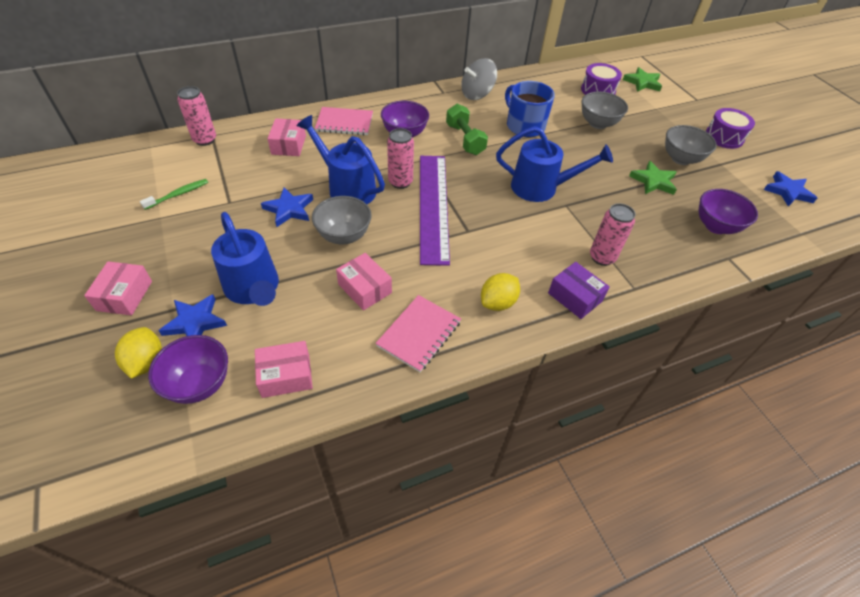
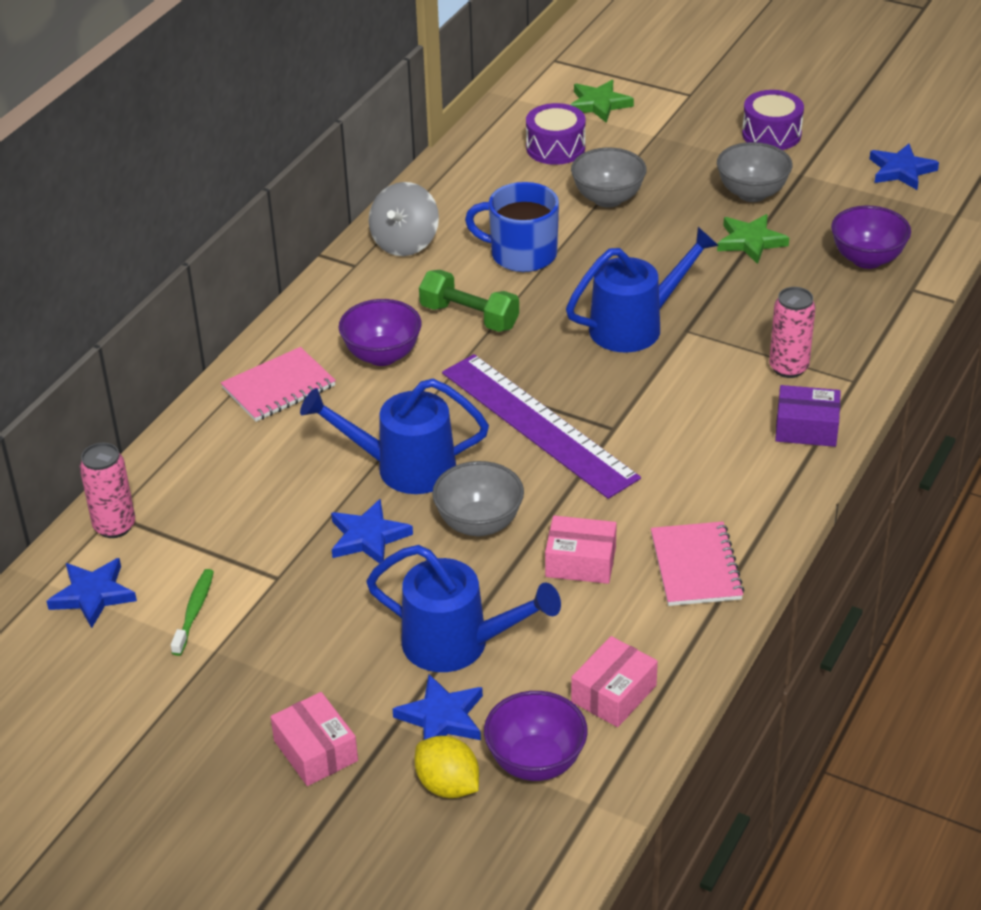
camera: 35 degrees left, 10 degrees down
pink box [267,118,306,156] -> none
pink can [387,128,414,189] -> none
yellow lemon [481,273,520,311] -> none
none -> blue star [46,558,137,628]

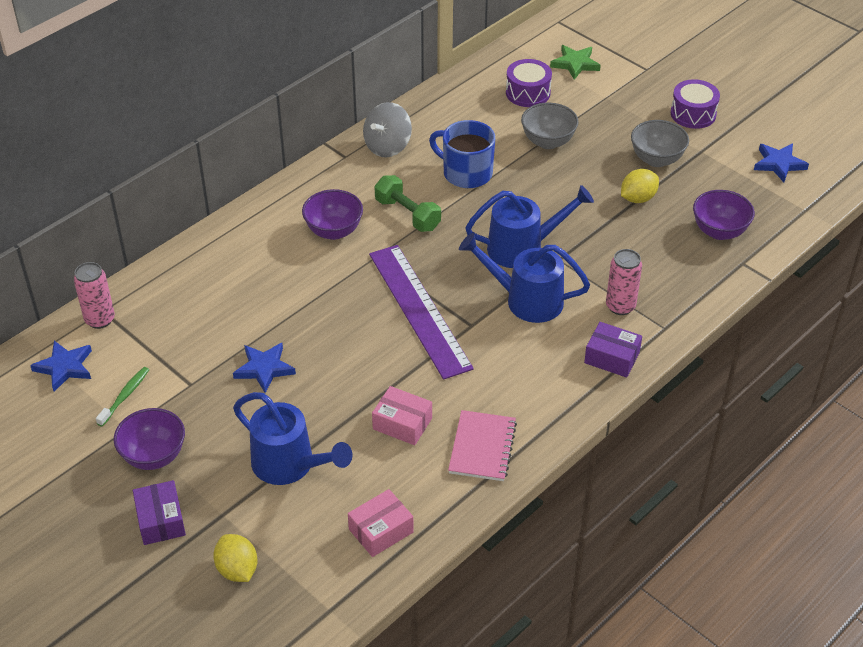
camera: 15 degrees right, 5 degrees up
pink notebook [221,347,336,422] -> none
pink box [271,692,358,786] -> purple box [133,480,186,545]
blue watering can [300,379,489,494] -> blue watering can moved to [459,233,590,323]
blue star [393,674,483,740] -> none
grey bowl [432,461,524,536] -> none
purple bowl [484,691,588,781] -> purple bowl moved to [114,408,185,470]
green star [717,214,789,264] -> yellow lemon [621,169,659,203]

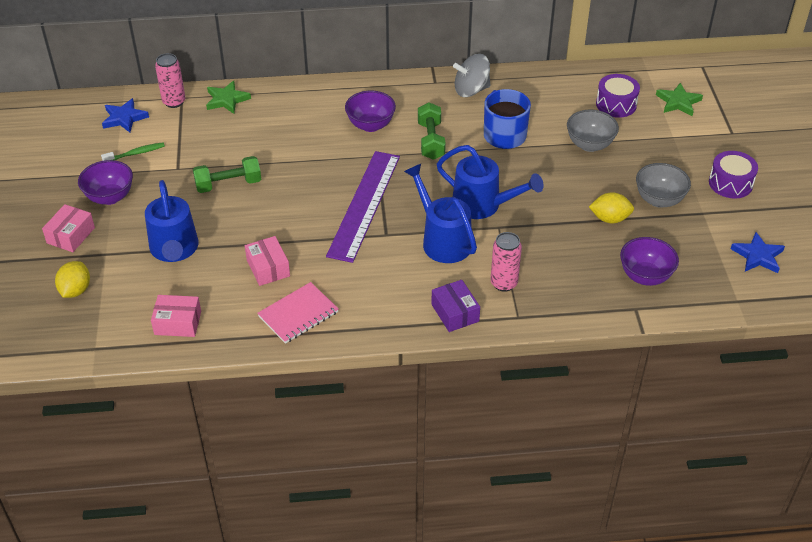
camera: 40 degrees right, 0 degrees up
purple box [133,480,186,545] -> pink box [42,204,95,252]
blue star [233,343,296,393] -> green dumbbell [193,156,261,193]
none -> green star [206,81,251,114]

